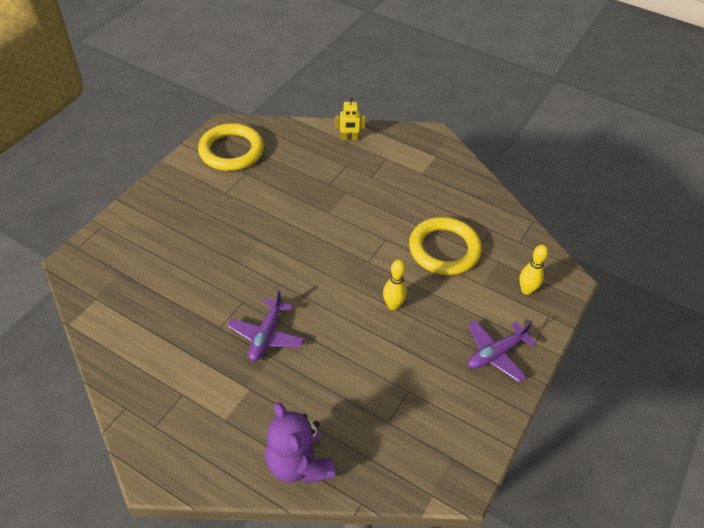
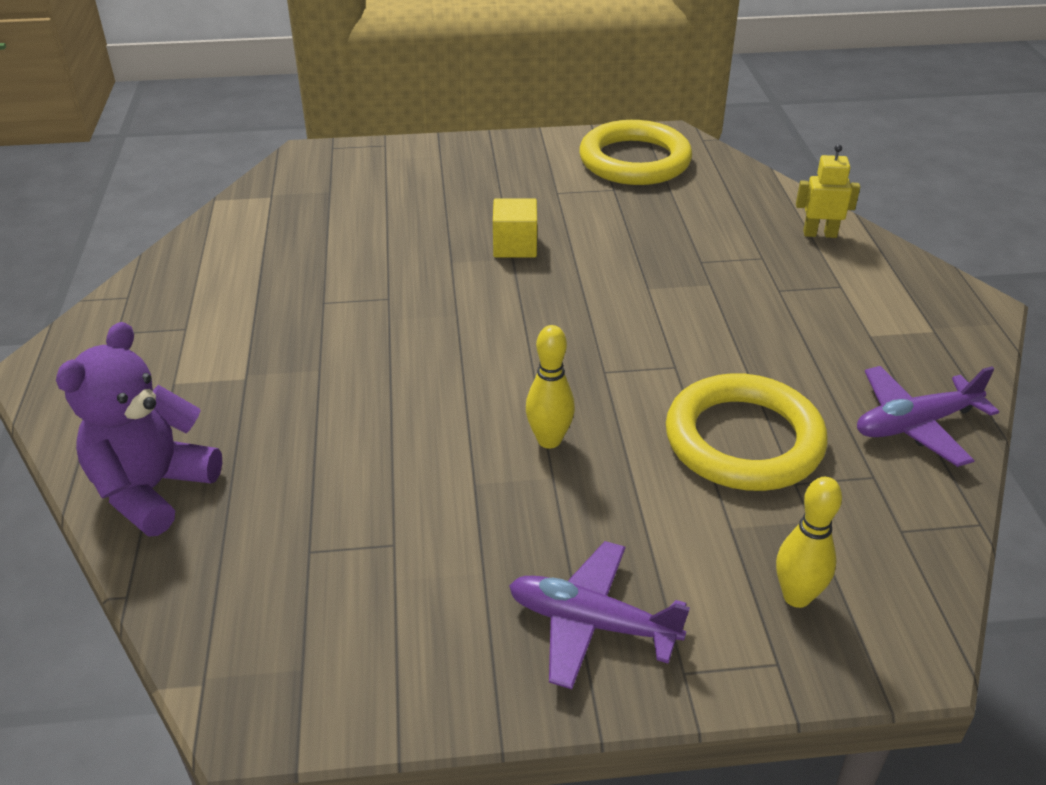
camera: 55 degrees right, 10 degrees down
purple plane [227,289,304,362] -> purple plane moved to [857,366,999,467]
yellow robot [335,98,365,140] -> yellow robot turned 135 degrees clockwise [796,144,860,238]
none -> yellow cube [493,198,537,257]

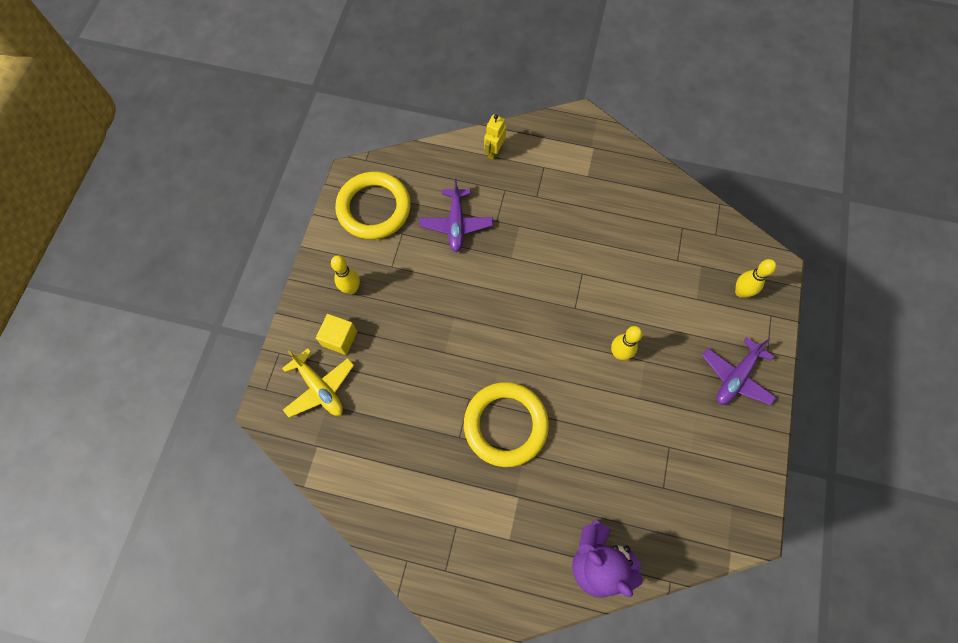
camera: 70 degrees left, 30 degrees up
yellow cube [493,198,537,257] -> yellow cube moved to [316,314,357,355]
yellow ring [666,373,827,491] -> yellow ring moved to [464,382,549,467]
purple plane [857,366,999,467] -> purple plane moved to [419,178,493,252]
none -> yellow plane [282,348,354,417]
none -> yellow bowling pin [331,255,360,294]

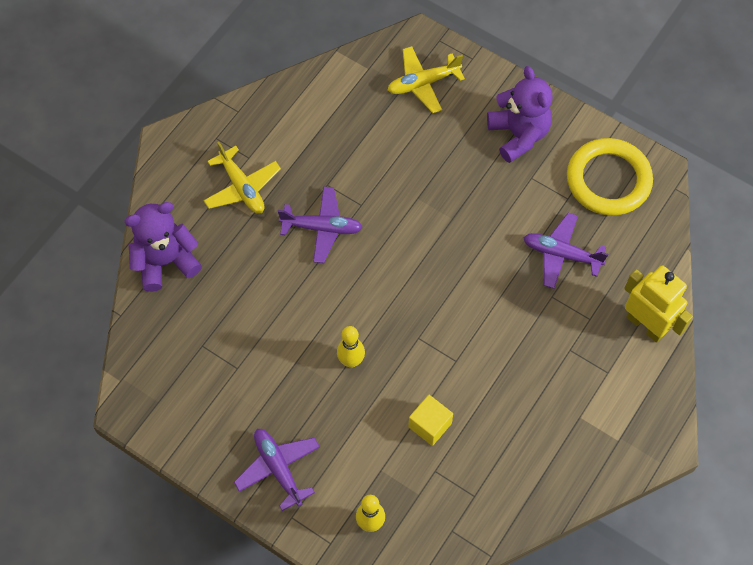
camera: 110 degrees right, 5 degrees down
yellow cube [316,314,357,355] -> yellow cube moved to [408,395,453,446]
yellow bowling pin [331,255,360,294] -> purple teddy bear [487,66,552,163]
yellow ring [464,382,549,467] -> purple plane [278,186,363,263]
yellow robot [484,114,506,160] -> yellow robot [624,265,693,343], size x1.71
none -> yellow plane [203,142,281,214]

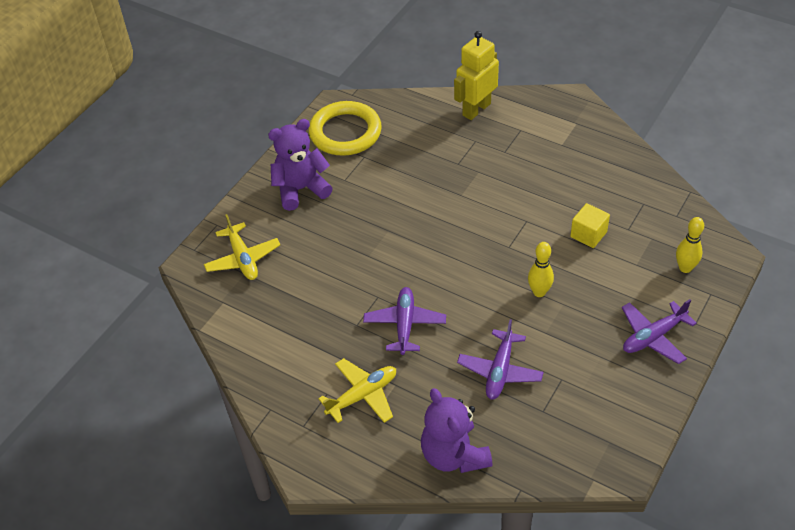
camera: 90 degrees left, 15 degrees down
purple plane [523,213,608,289] -> purple plane moved to [457,319,544,400]

